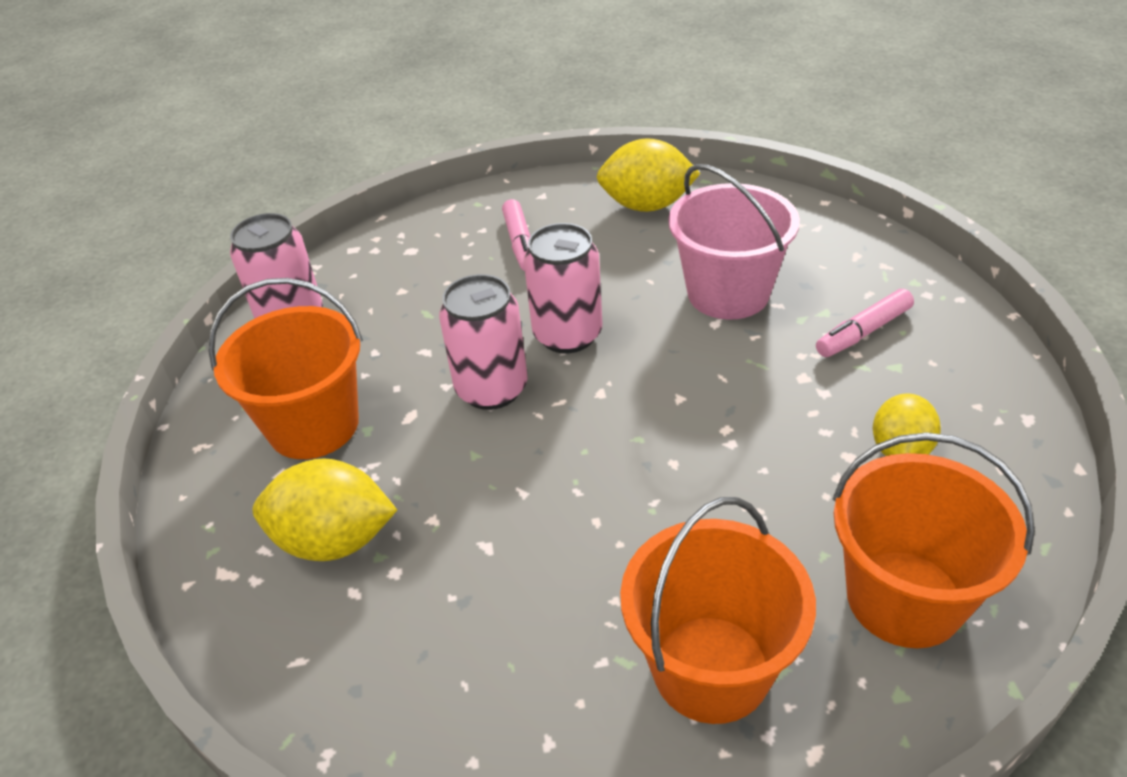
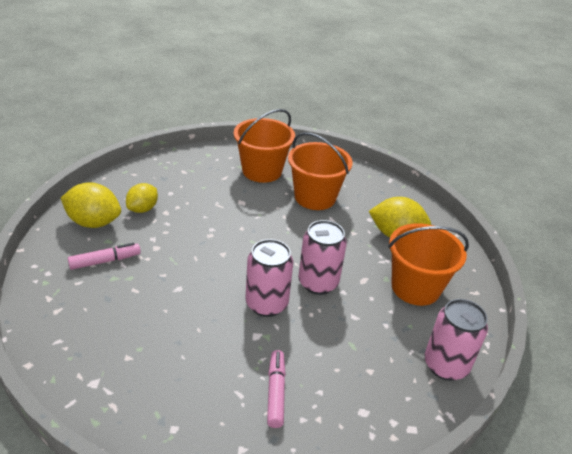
camera: 175 degrees left, 5 degrees down
yellow lemon [597,138,701,212] -> yellow lemon moved to [61,182,121,228]
pink bucket [668,164,800,320] -> none
orange bucket [833,432,1035,648] -> orange bucket moved to [288,132,353,210]

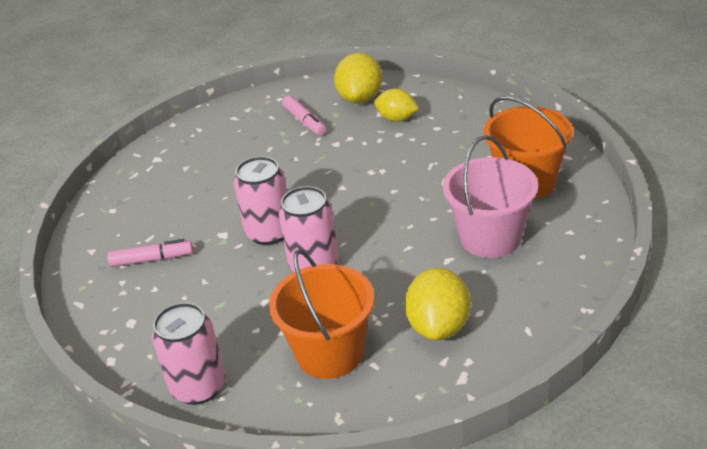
camera: 90 degrees right, 0 degrees up
orange bucket [288,132,353,210] -> pink bucket [443,135,538,258]

